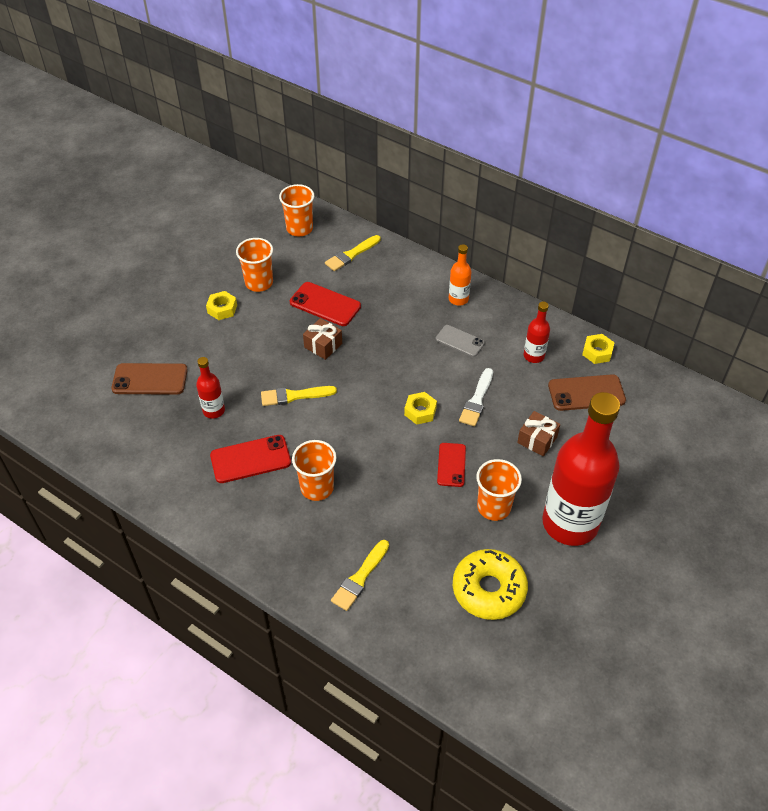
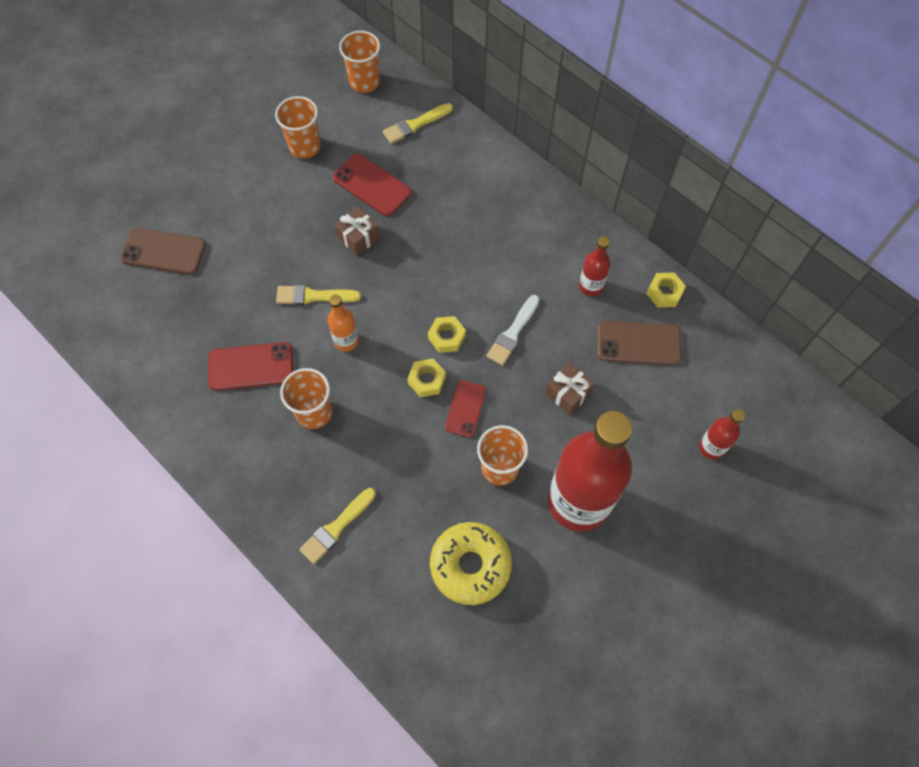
camera: 10 degrees right, 15 degrees up
red bottle [196,357,225,419] -> red bottle moved to [699,409,745,460]
yellow nut [206,291,237,320] -> yellow nut moved to [407,359,446,397]
grey phone [436,325,485,357] -> none
orange bottle [449,244,472,306] -> orange bottle moved to [327,295,359,352]

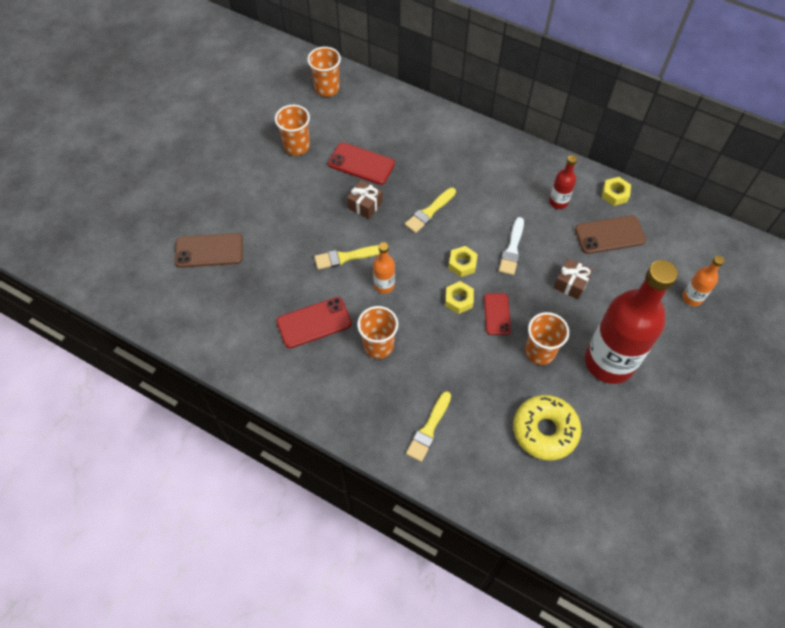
camera: 15 degrees left, 5 degrees down
yellow brush [383,103,453,144] -> yellow brush moved to [405,188,456,233]
red bottle [699,409,745,460] -> orange bottle [682,255,724,306]

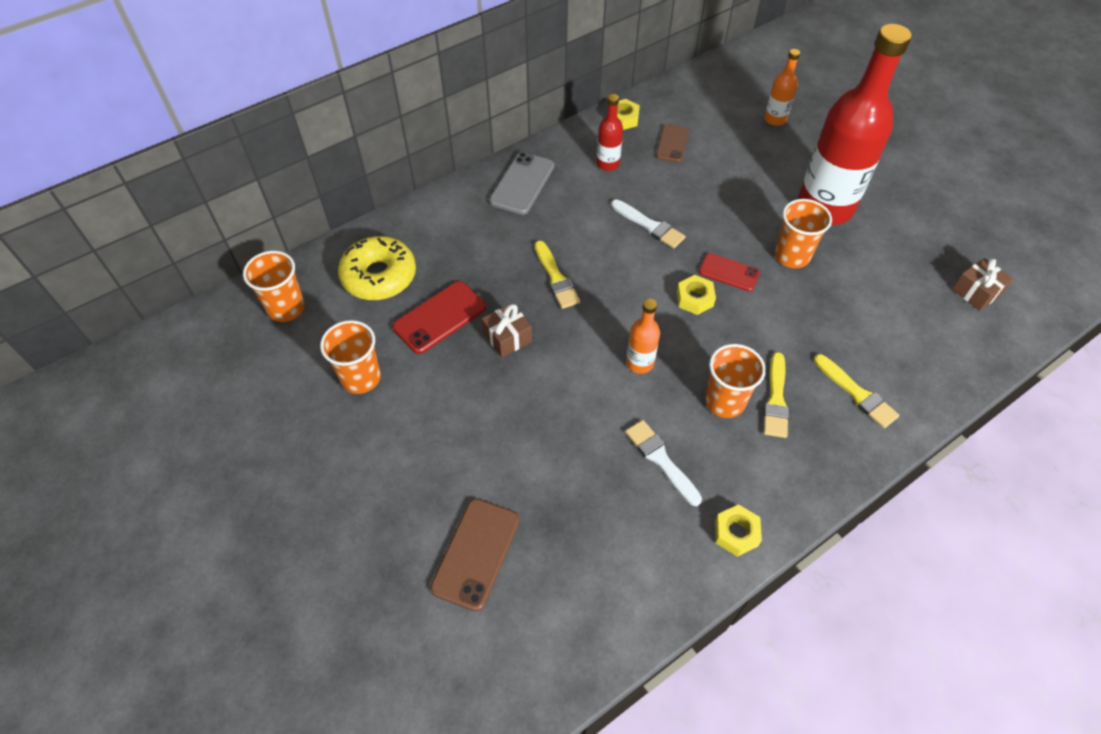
camera: 65 degrees left, 5 degrees down
red phone [276,297,352,348] -> white brush [625,420,702,506]
yellow brush [314,245,380,270] -> yellow brush moved to [763,352,789,438]
yellow nut [448,246,478,277] -> yellow nut moved to [715,504,762,557]
yellow donut [513,395,581,460] -> yellow donut moved to [338,236,416,300]
brown gift [554,259,593,300] -> brown gift moved to [952,258,1013,311]
brown phone [575,215,646,254] -> brown phone [656,124,689,162], size x0.66
none -> grey phone [489,152,554,215]

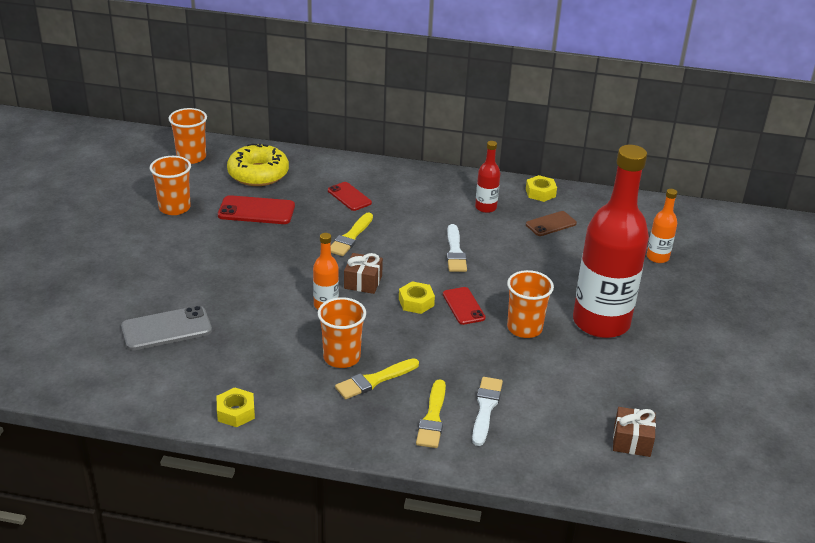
camera: 45 degrees right, 20 degrees down
brown phone [430,499,520,611] -> none
brown gift [482,303,532,358] -> brown gift moved to [344,253,383,294]
grey phone [489,152,554,215] -> grey phone moved to [121,306,212,351]
white brush [625,420,702,506] -> white brush moved to [472,377,503,446]
none -> red phone [328,182,372,211]

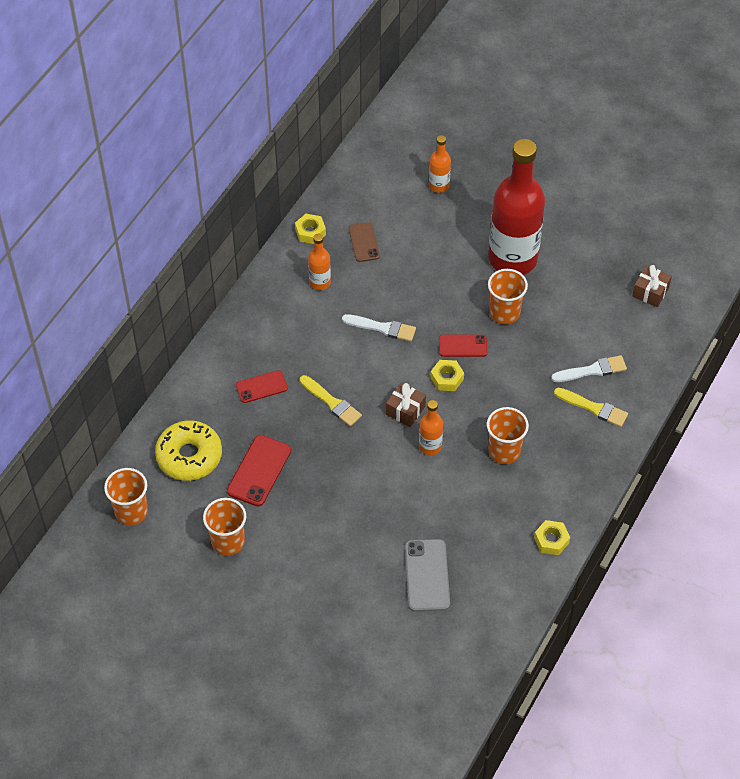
camera: 70 degrees left, 20 degrees up
yellow brush [335,358,419,399] -> none
white brush [472,377,503,446] -> white brush turned 135 degrees clockwise [551,355,627,382]
red bottle [475,141,500,213] -> orange bottle [308,234,331,290]

